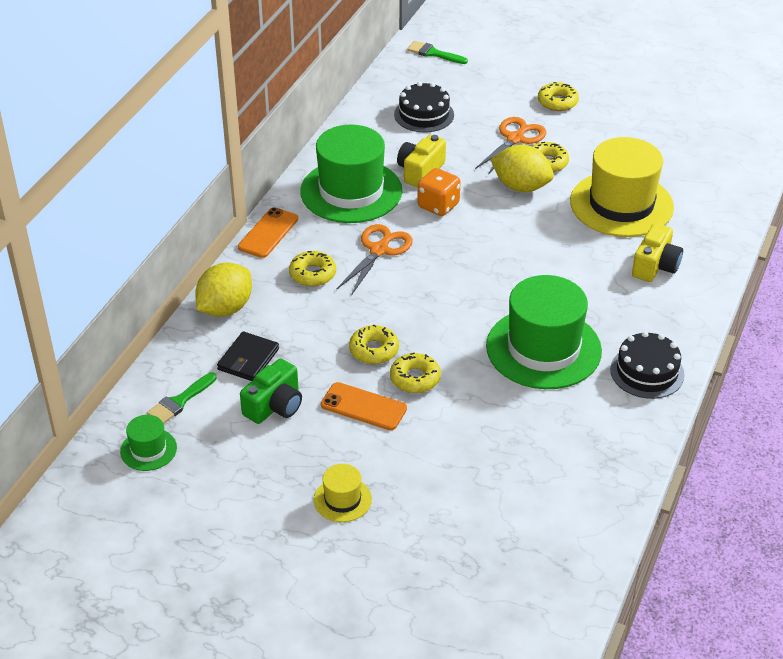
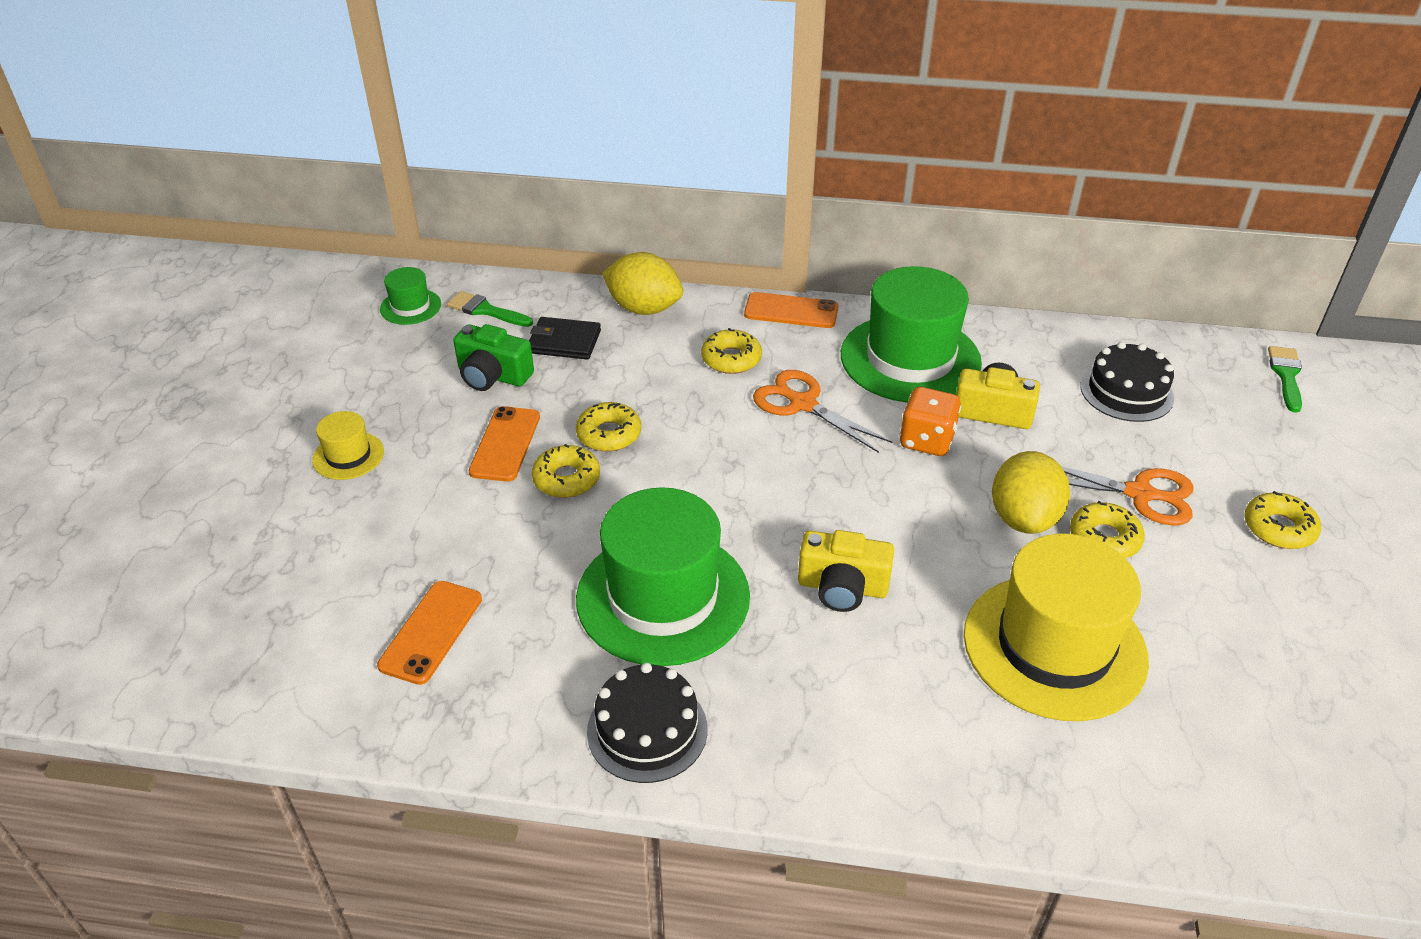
camera: 75 degrees right, 0 degrees up
orange scissors [336,224,413,296] -> orange scissors turned 150 degrees counterclockwise [753,370,892,453]
yellow camera [632,223,683,282] -> yellow camera moved to [798,530,894,612]
none -> orange phone [377,581,482,685]

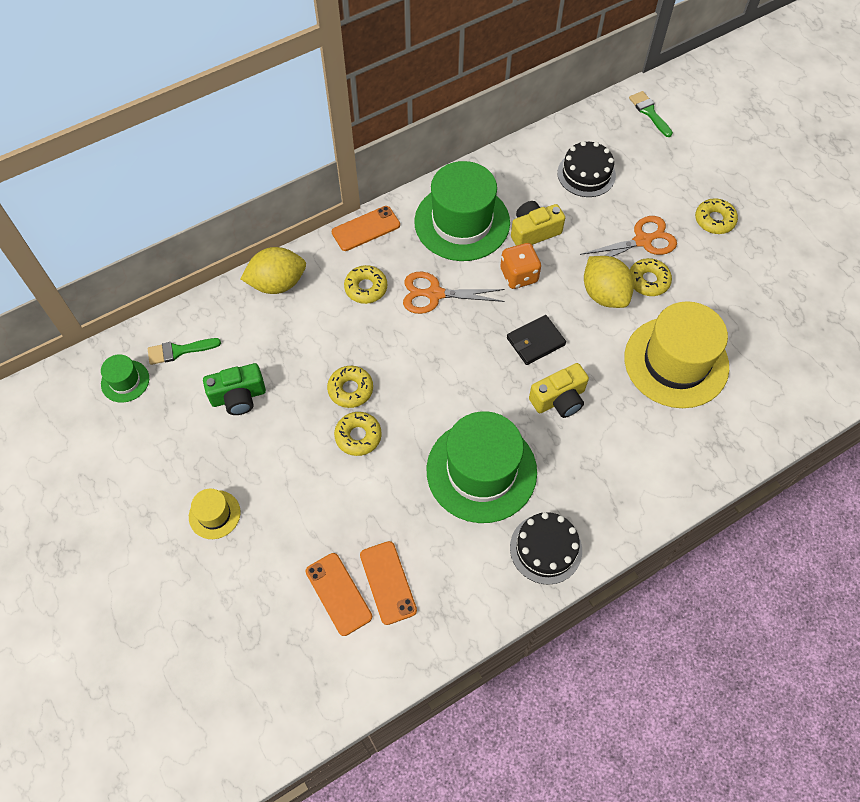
camera: 40 degrees left, 20 degrees up
orange phone [469,406,540,482] -> orange phone moved to [306,553,372,636]
black wallet [529,317,601,360] -> black wallet moved to [507,315,566,365]

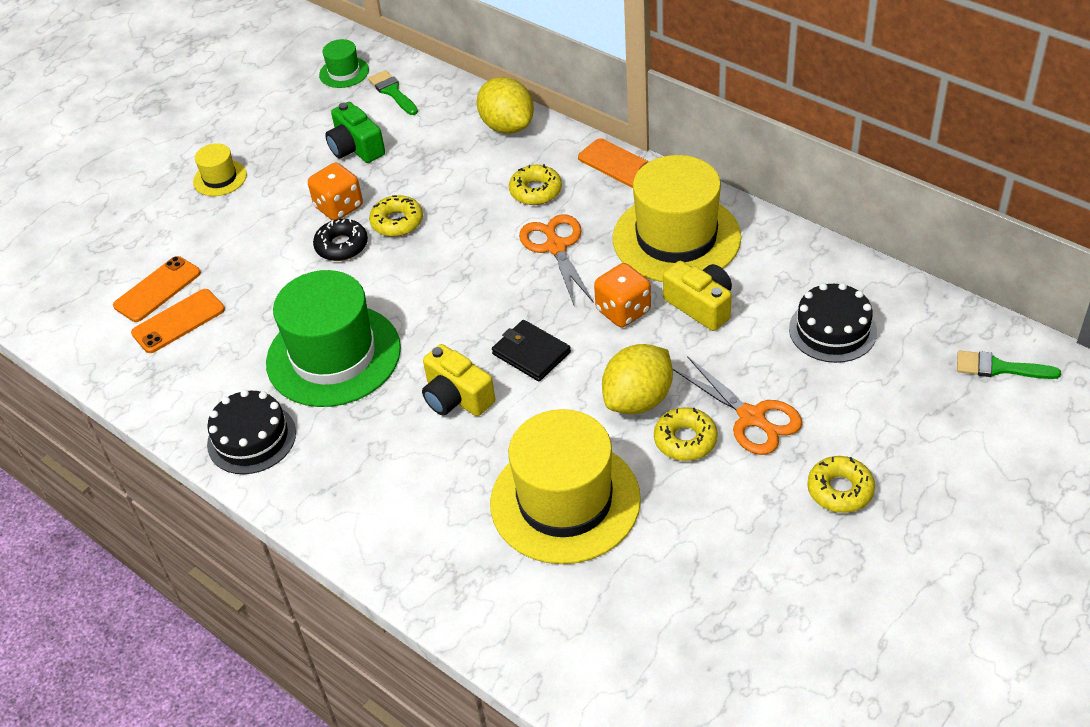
camera: 75 degrees right, 15 degrees down
yellow donut [334,412,382,456] -> black donut [313,219,368,261]
green hat [414,161,510,261] -> yellow hat [613,155,741,282]
green brush [629,91,673,137] -> green brush turned 120 degrees counterclockwise [957,351,1061,379]
none -> orange dice [308,162,363,220]

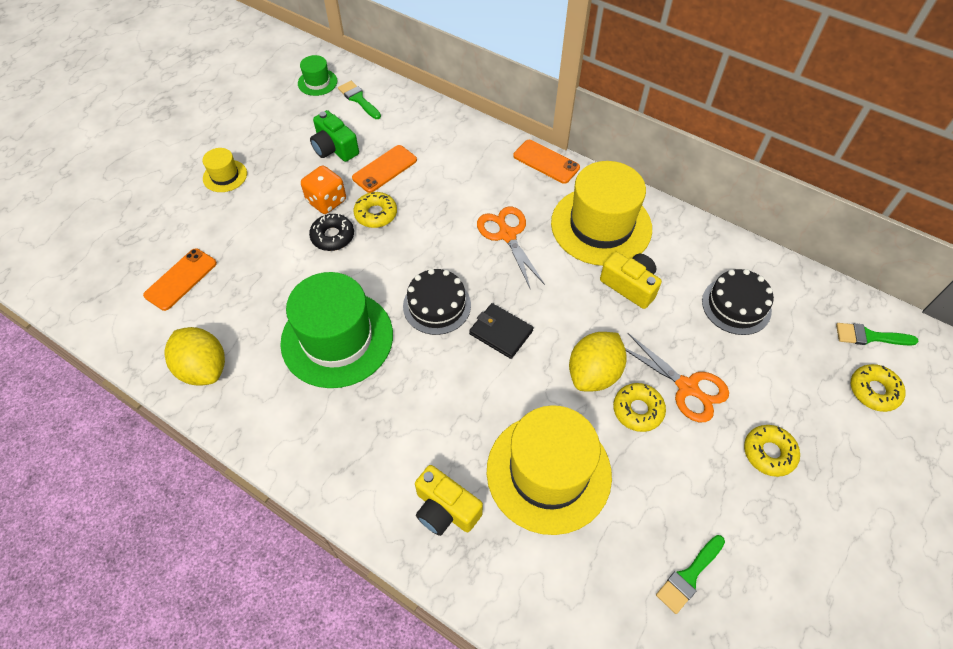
camera: 10 degrees left, 10 degrees up
orange phone [131,289,225,353] -> orange phone moved to [352,145,417,193]
black cake [207,390,296,474] -> black cake moved to [403,269,471,335]
yellow camera [422,344,495,416] -> yellow camera moved to [415,465,483,536]
yellow lemon [477,77,534,134] -> yellow lemon moved to [164,327,225,386]
yellow donut [509,164,562,205] -> yellow donut moved to [851,364,905,412]
orange dice [594,263,651,328] -> none
none -> green brush [656,535,725,614]

